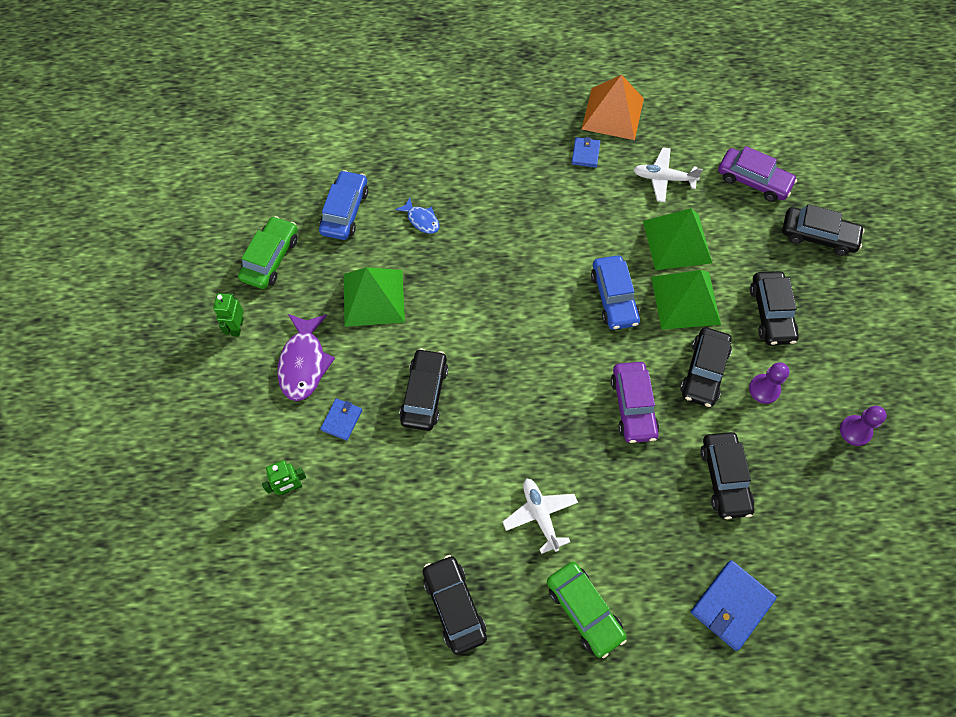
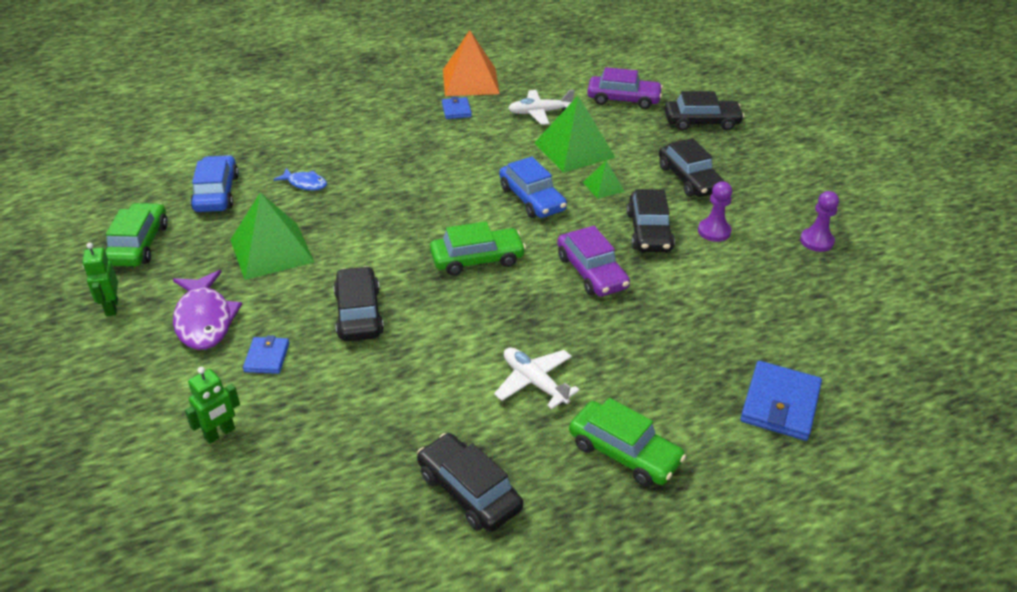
camera: 20 degrees left, 25 degrees down
green pyramid [651,270,721,330] -> green pyramid [583,160,625,199], size x0.49
black car [700,432,754,519] -> none
none -> green car [430,221,526,276]

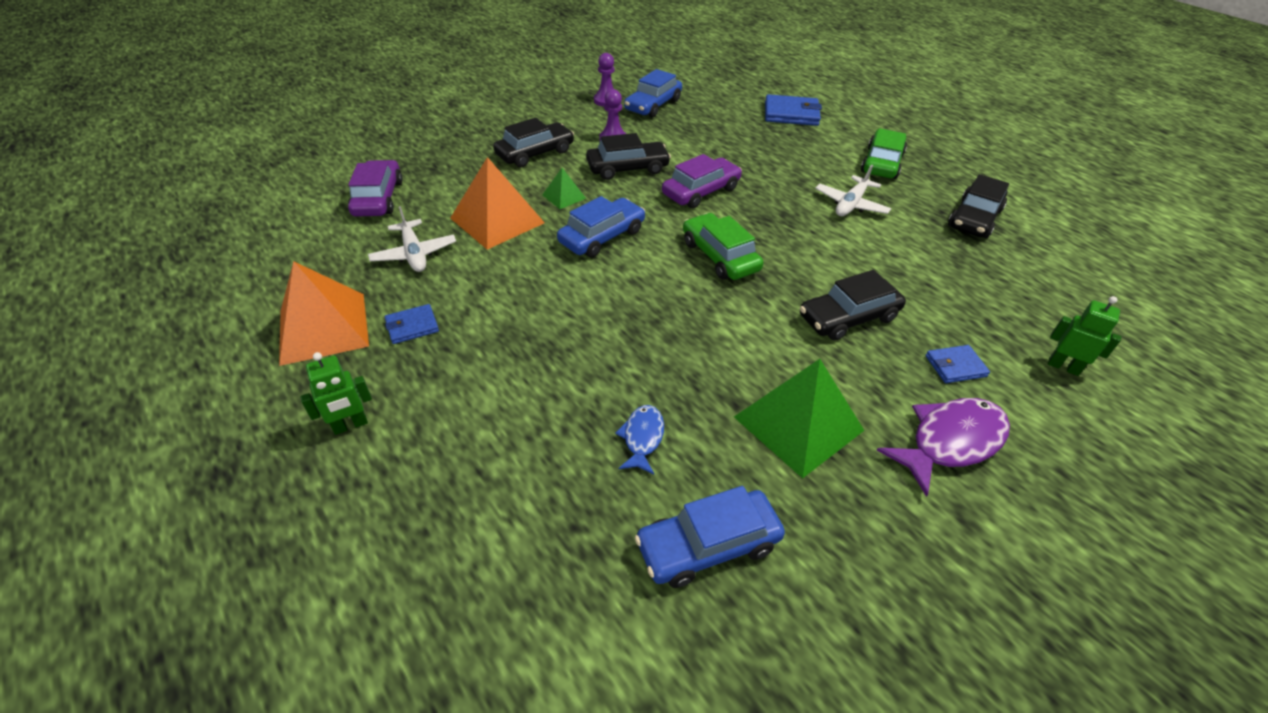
camera: 105 degrees left, 5 degrees up
green robot [82,243,118,316] -> green robot moved to [300,352,372,435]
green car [105,203,168,266] -> none
green pyramid [534,96,616,173] -> orange pyramid [450,157,545,250]
black car [665,91,744,131] -> none
none -> blue car [624,69,682,117]

